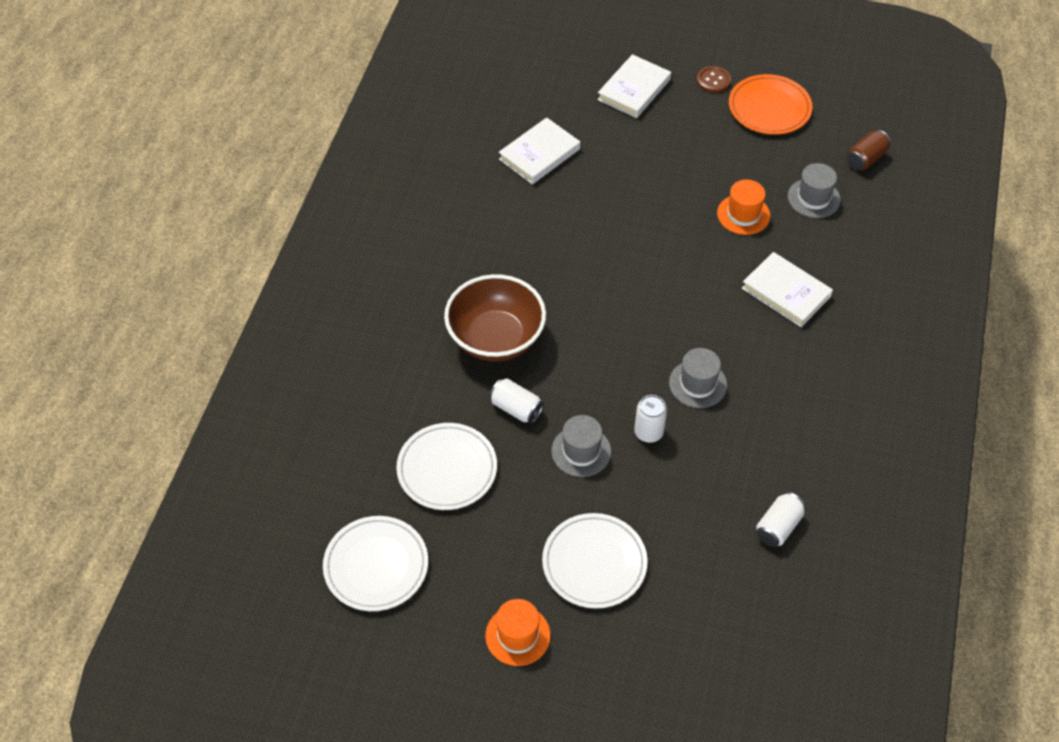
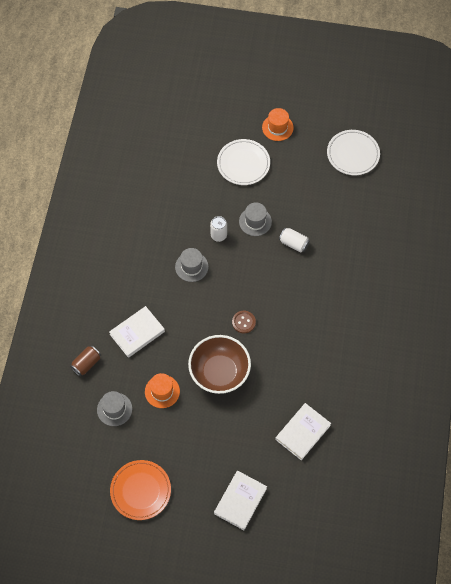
camera: 175 degrees right, 10 degrees up
white plate [396,423,497,510] -> none
brown bowl [444,274,546,361] -> brown bowl moved to [188,335,251,394]
brown button [697,66,731,93] -> brown button moved to [232,311,256,333]
white book [742,252,833,327] -> white book turned 75 degrees counterclockwise [109,306,165,358]
white can [756,492,806,547] -> none
brown can [847,130,891,171] -> brown can moved to [70,346,101,376]

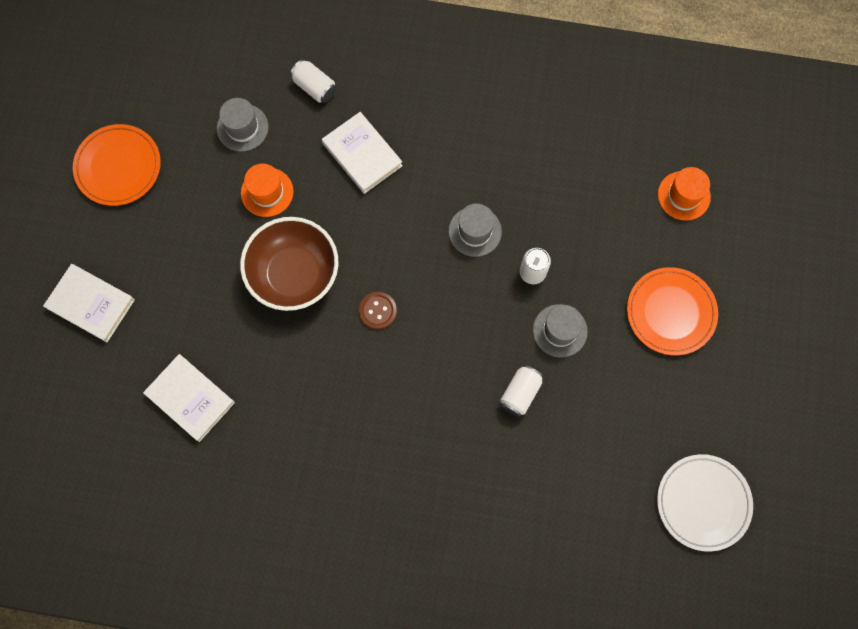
camera: 90 degrees right, 10 degrees up
brown can [70,346,101,376] -> white can [290,59,336,103]
white plate [217,139,270,185] -> orange plate [627,267,718,355]
orange hat [262,108,294,141] -> orange hat moved to [658,167,711,221]

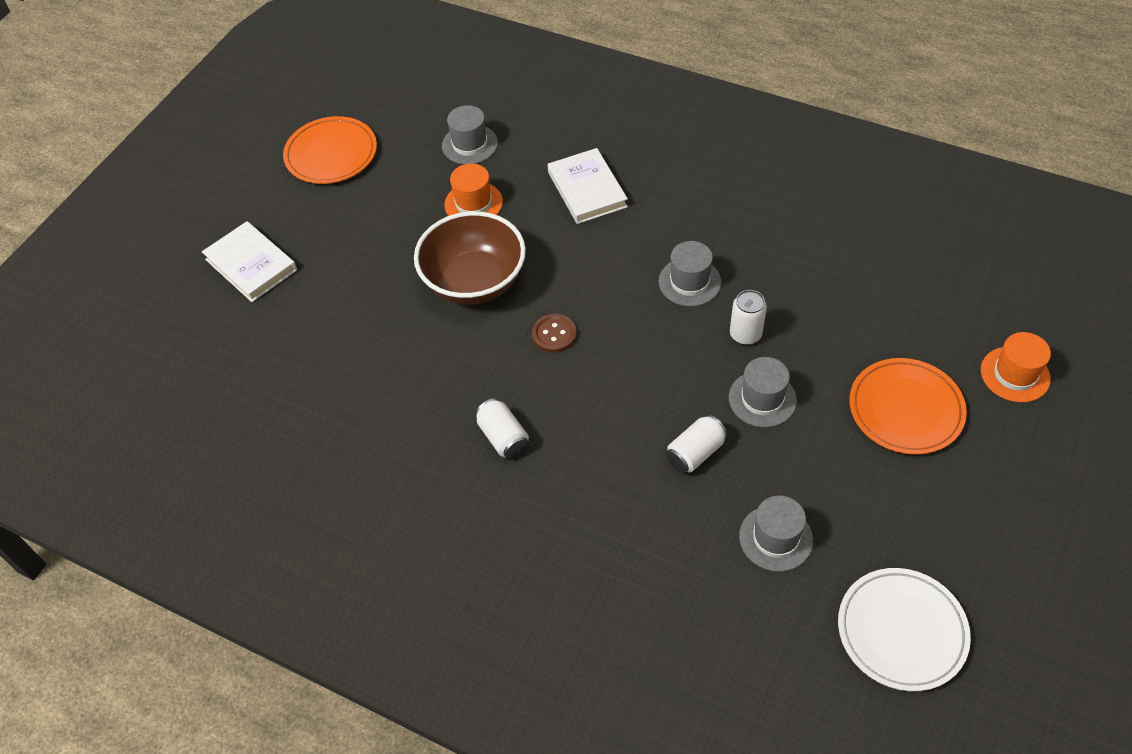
camera: 20 degrees right, 20 degrees down
white book [143,354,235,442] -> none
white can [290,59,336,103] -> white can moved to [475,398,529,459]
orange hat [658,167,711,221] -> orange hat moved to [981,332,1051,402]
none -> grey hat [739,496,813,572]

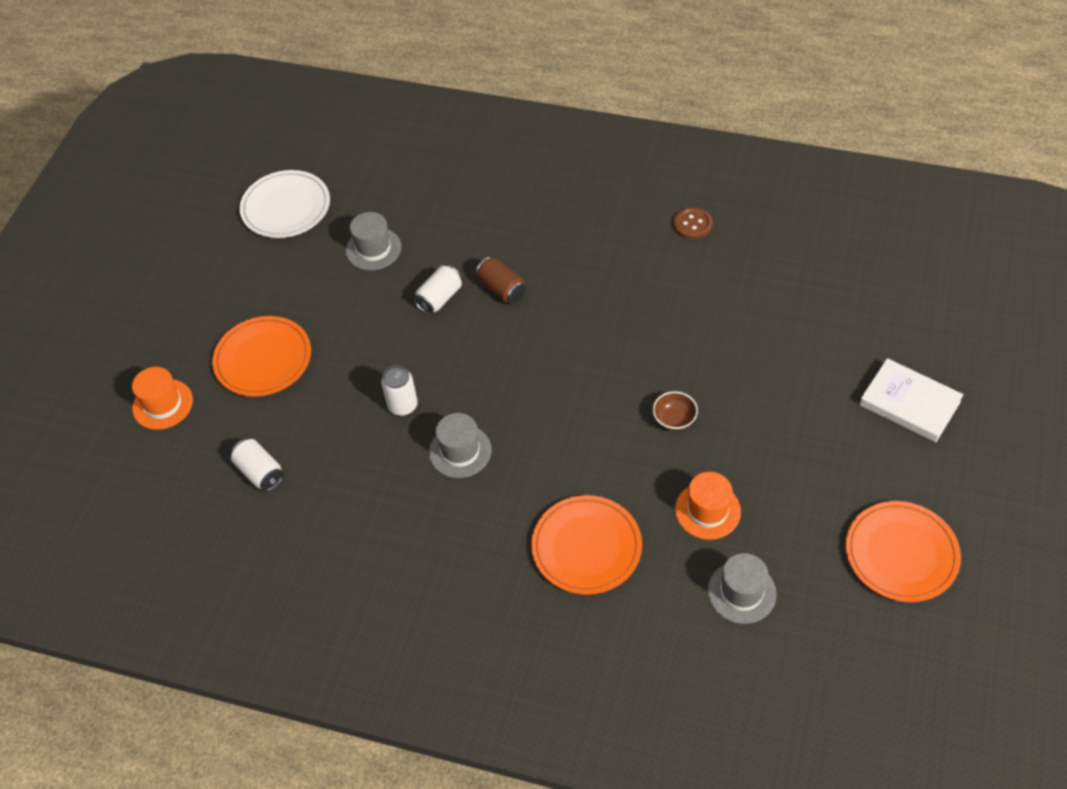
camera: 170 degrees right, 0 degrees up
brown bowl [414,211,526,304] -> brown bowl [653,391,698,431], size x0.41
white can [475,398,529,459] -> white can moved to [231,439,284,491]
brown button [532,314,577,353] -> brown button moved to [673,207,713,239]
white book [548,148,628,224] -> orange plate [531,495,642,595]
grey hat [729,357,797,427] -> none
none -> brown can [476,257,526,303]

